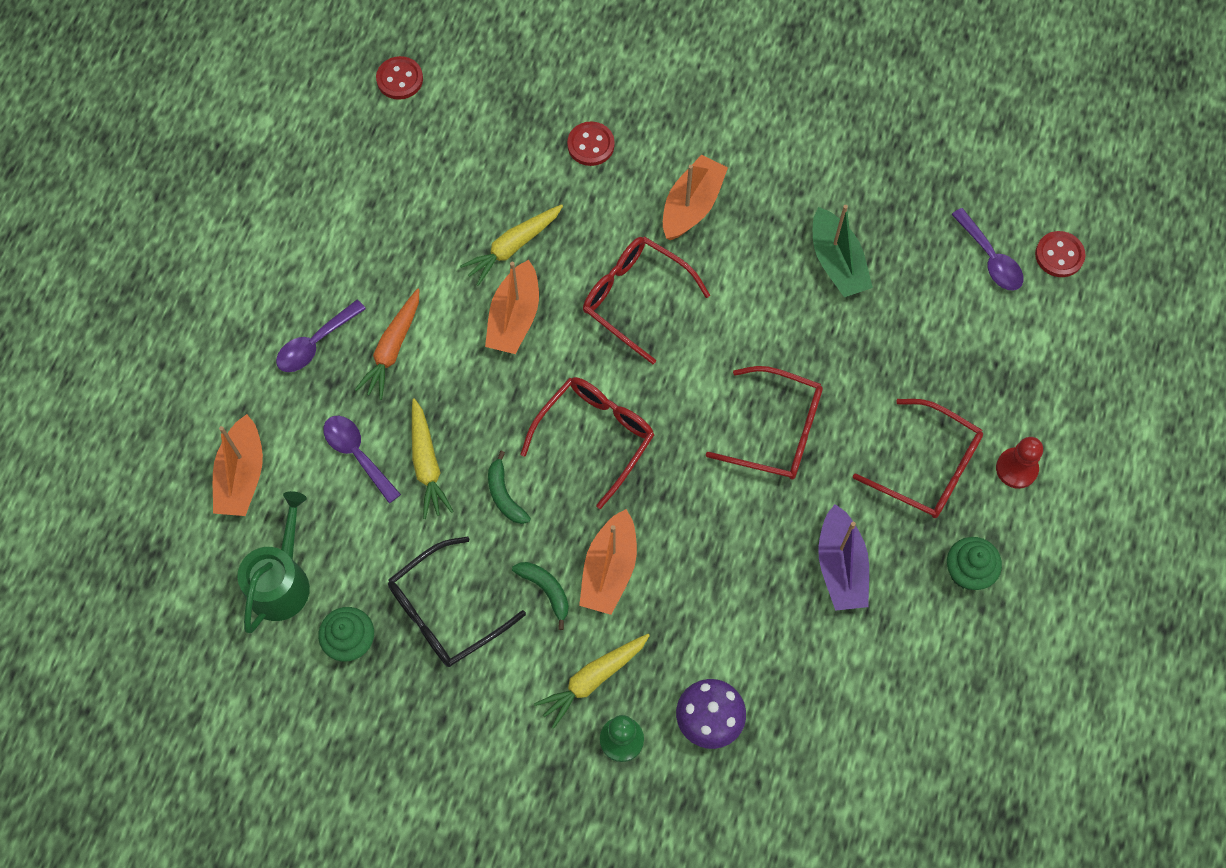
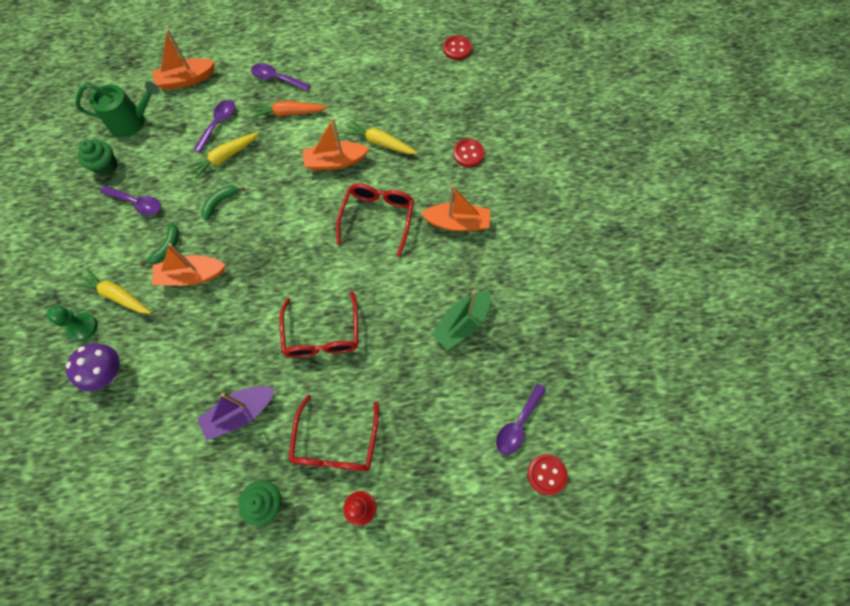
camera: 65 degrees right, 0 degrees up
black glasses [388,536,526,667] -> purple spoon [101,186,161,215]
red glasses [521,377,654,509] -> none

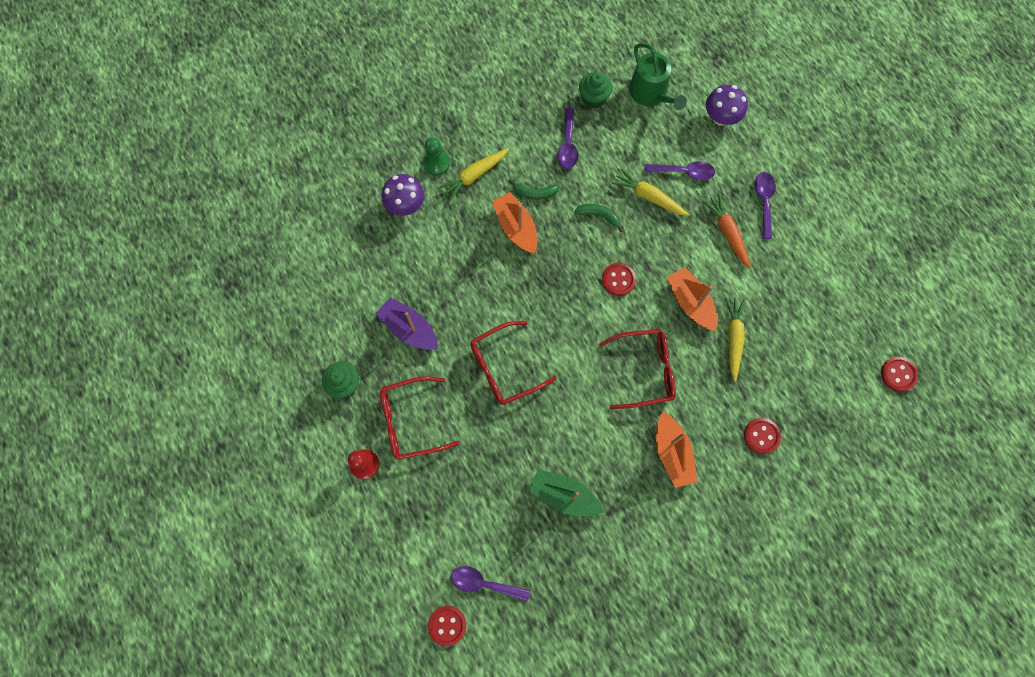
camera: 70 degrees right, 5 degrees up
yellow carrot [74,268,151,314] -> yellow carrot turned 135 degrees counterclockwise [438,148,509,201]
orange boat [152,29,215,90] -> purple mushroom [706,85,748,126]
none -> red button [602,263,636,296]

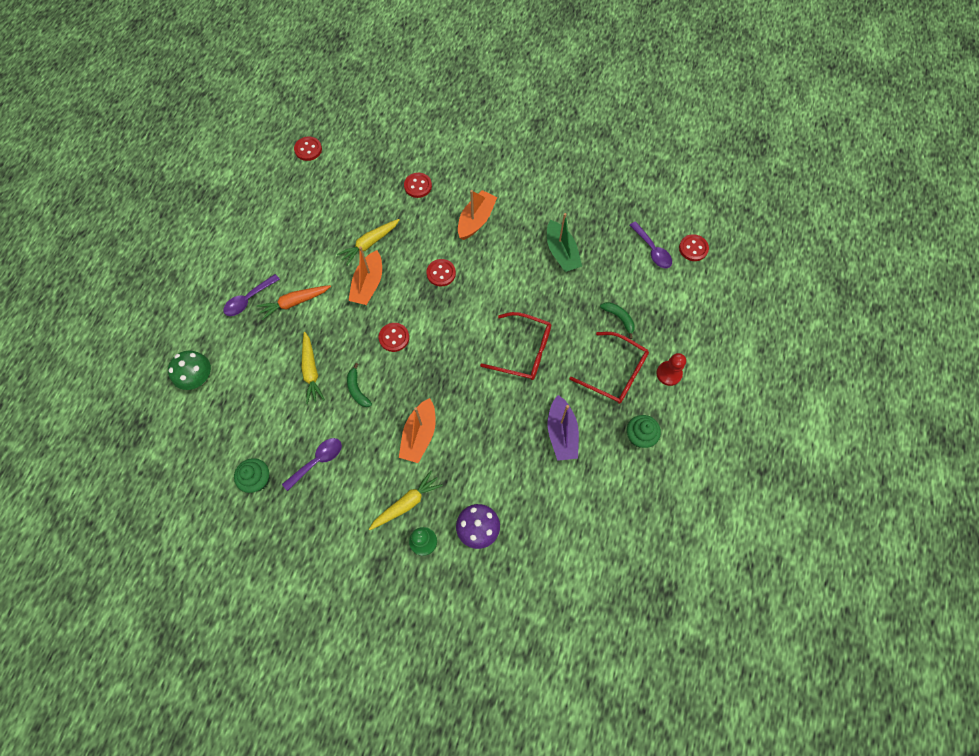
camera: 135 degrees left, 5 degrees down
yellow carrot [438,148,509,201] -> yellow carrot turned 45 degrees counterclockwise [369,471,443,530]
green banana [508,179,560,200] -> green banana moved to [600,302,635,339]
red glasses [599,329,676,409] -> red button [426,259,456,287]
green watering can [629,43,687,110] -> none
purple spoon [644,161,715,180] -> none
orange carrot [702,194,751,269] -> orange carrot turned 45 degrees clockwise [257,285,331,320]
purple mushroom [706,85,748,126] -> green mushroom [168,351,211,390]

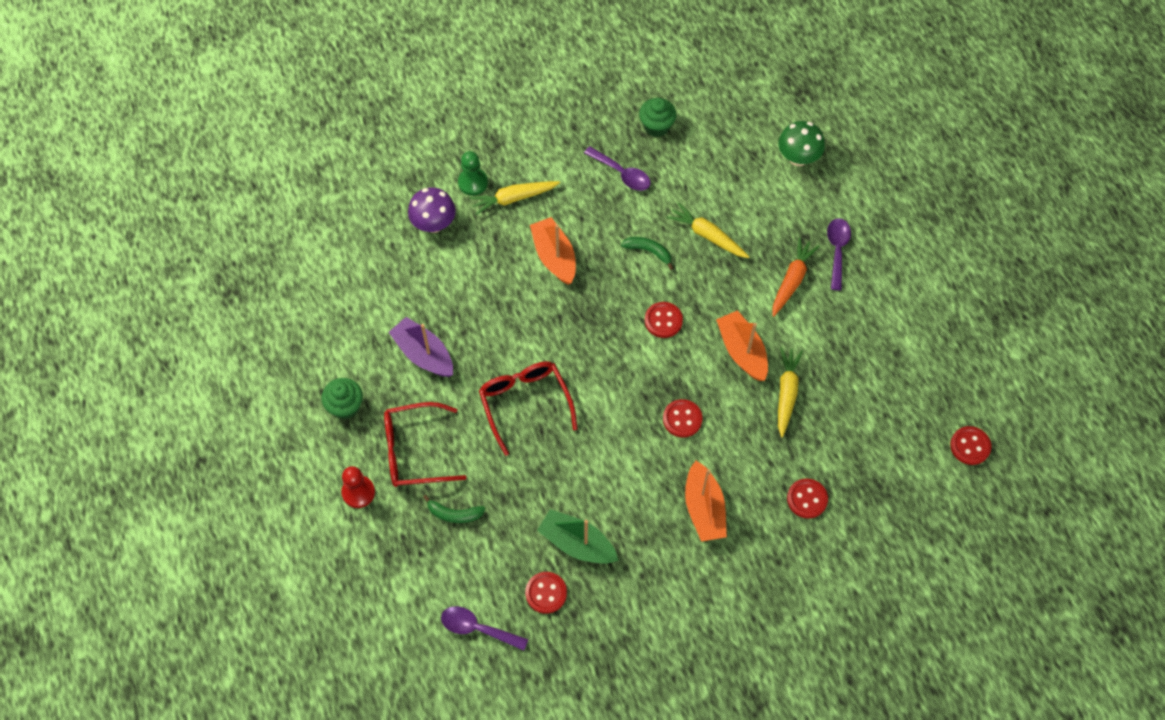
camera: 140 degrees right, 5 degrees down
purple spoon [282,438,342,491] -> purple spoon turned 60 degrees counterclockwise [584,146,651,191]
yellow carrot [369,471,443,530] -> yellow carrot turned 60 degrees clockwise [469,181,560,215]
red glasses [480,312,551,380] -> red glasses turned 90 degrees clockwise [479,361,578,456]
red button [679,234,709,261] -> red button moved to [525,572,567,614]

